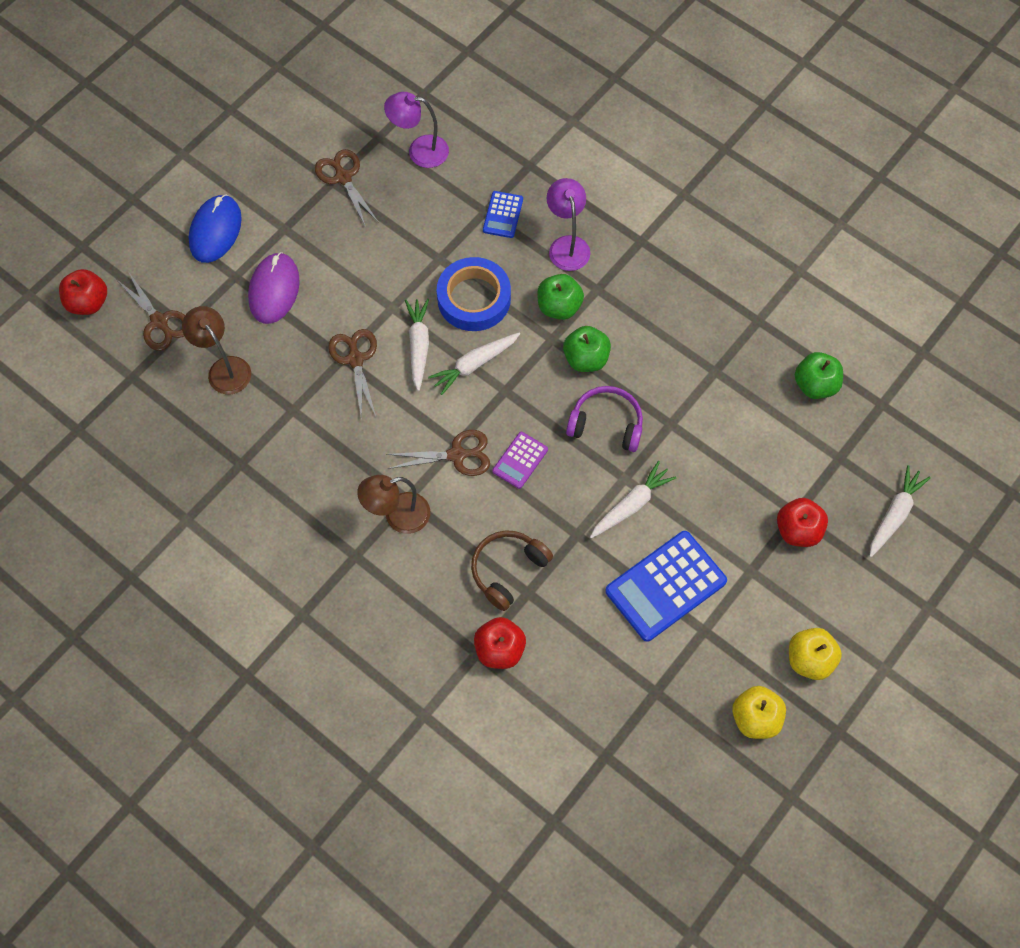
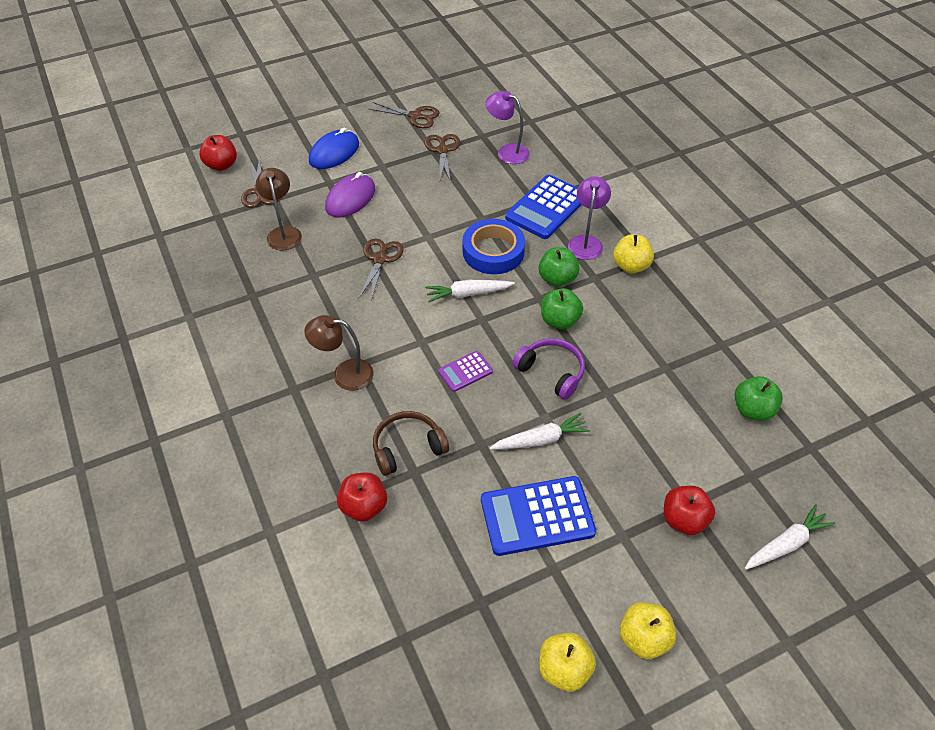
camera: 25 degrees right, 15 degrees down
brown scissors [386,430,490,476] -> brown scissors moved to [369,102,440,128]
white carrot [405,299,429,391] -> none
blue calculator [483,191,523,238] -> blue calculator [505,175,582,239], size x1.93
none -> yellow apple [613,234,654,274]

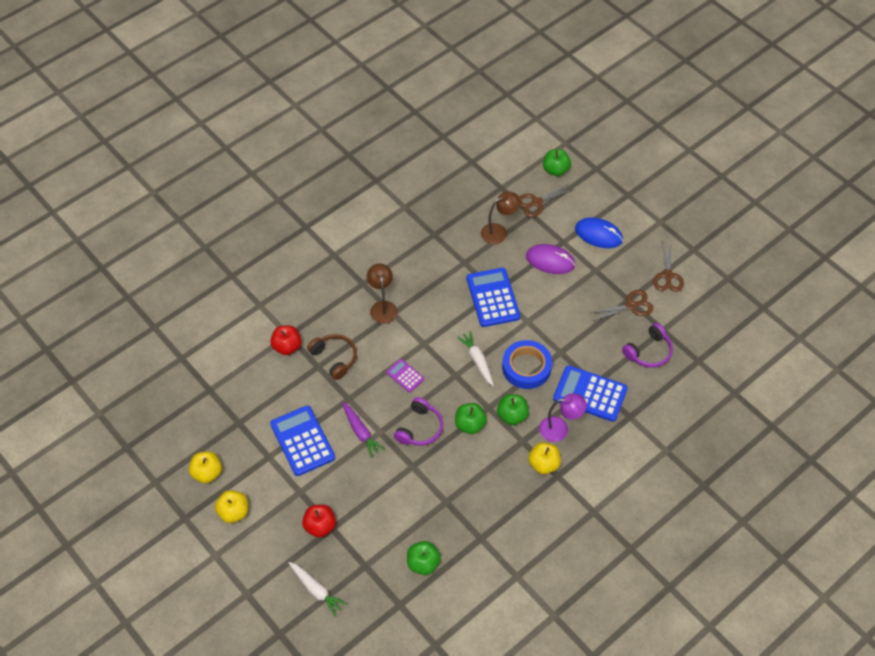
camera: 75 degrees right, 5 degrees up
red apple [199,135,237,171] -> green apple [543,149,571,176]
brown scissors [358,239,404,300] -> blue calculator [467,268,520,327]
purple lamp [486,91,530,164] -> purple headphones [622,323,673,368]
white carrot [490,413,590,450] -> purple carrot [342,402,385,458]

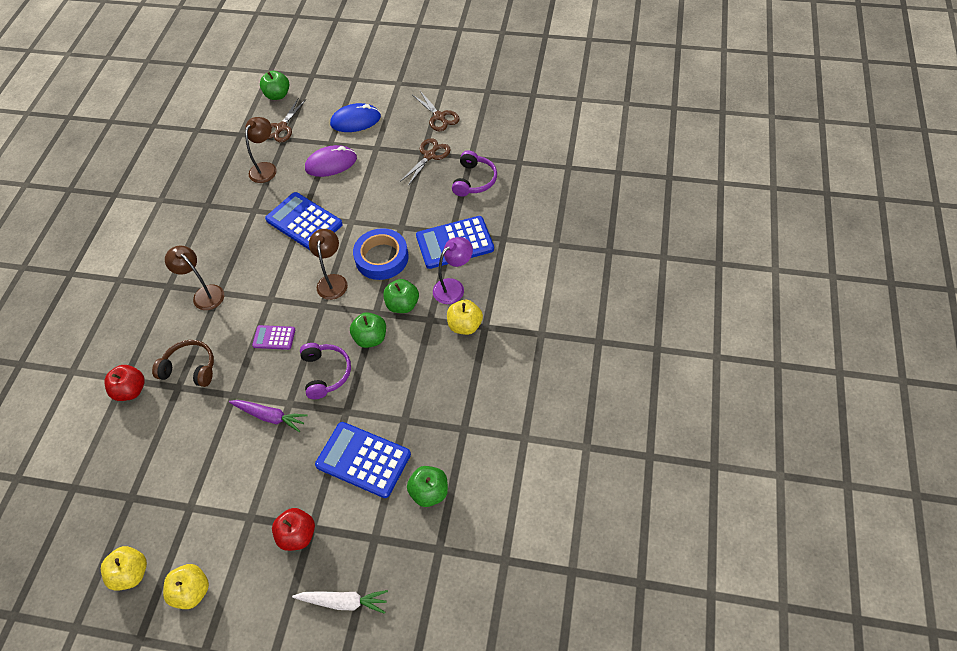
camera: 35 degrees left, 0 degrees up
blue calculator [270,405,335,476] -> blue calculator moved to [315,422,411,498]
white carrot [457,331,494,386] -> brown lamp [309,229,348,300]

